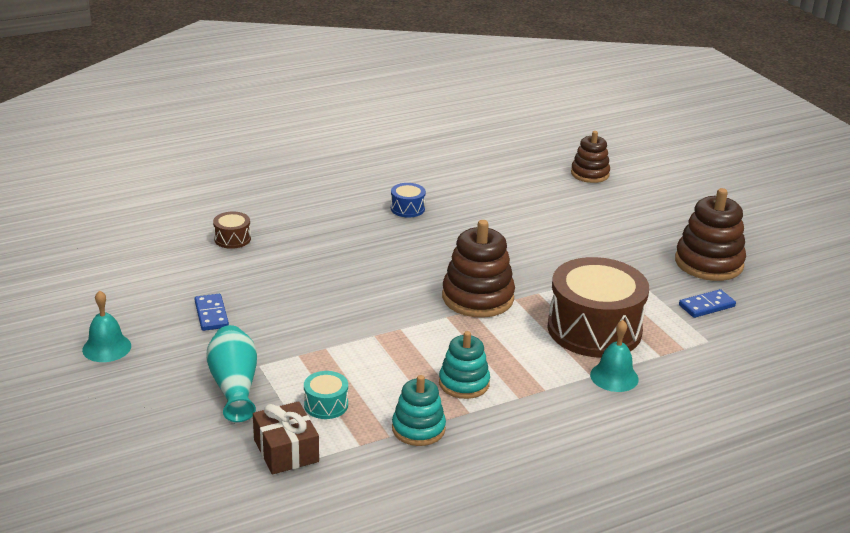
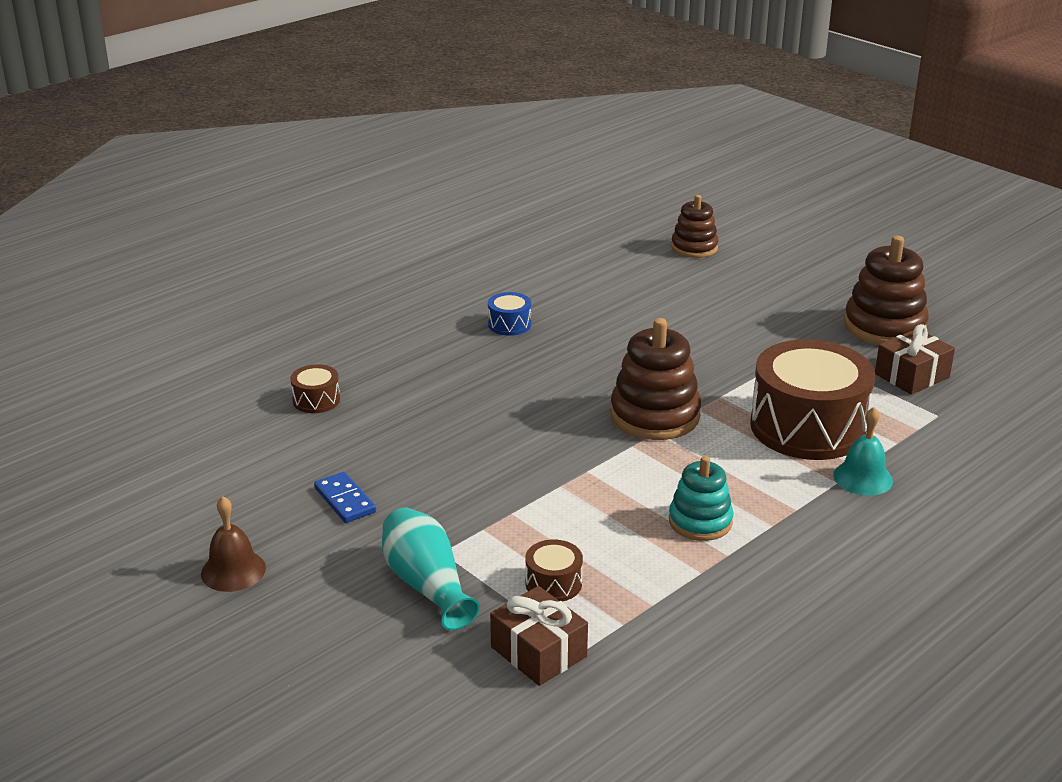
camera: 15 degrees left, 0 degrees up
turquoise bell [82,290,131,362] -> brown bell [201,496,266,592]
turquoise drum [304,371,348,419] -> brown drum [525,539,583,602]
turquoise stacking toy [392,375,446,446] -> none
blue domino [679,289,736,318] -> brown gift [875,324,955,395]

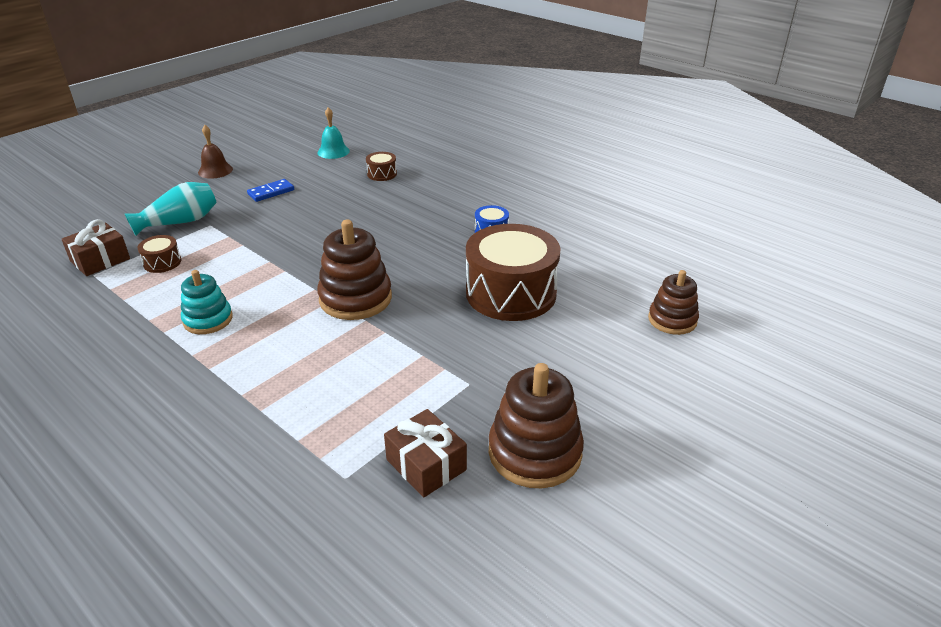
camera: 85 degrees right, 5 degrees up
brown drum [750,339,875,460] -> brown drum moved to [466,224,561,321]
turquoise bell [833,407,893,496] -> turquoise bell moved to [317,107,350,159]

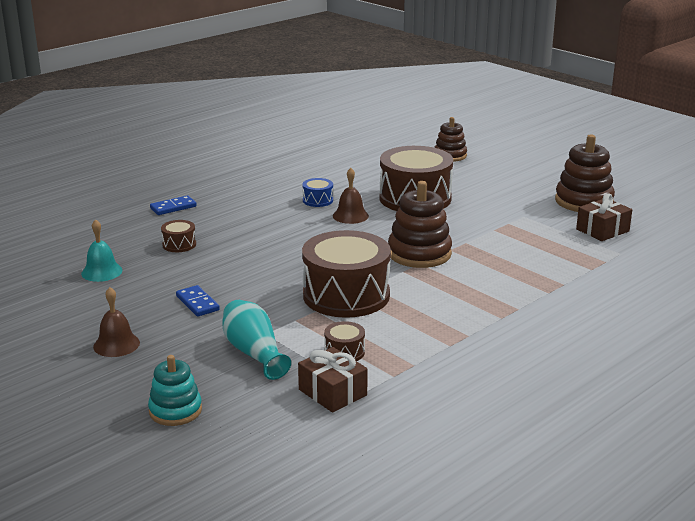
camera: 85 degrees left, 10 degrees down
turquoise stacking toy [181,270,233,334] -> turquoise stacking toy moved to [148,355,202,426]
none -> blue domino [150,195,197,215]
none -> brown drum [302,230,391,318]
none -> brown bell [333,168,369,224]

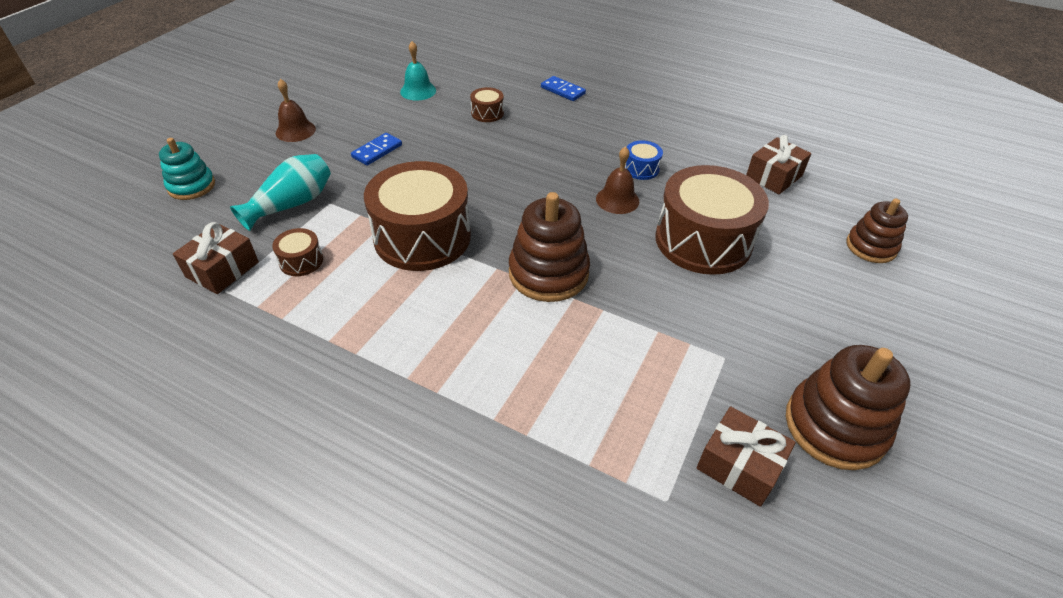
camera: 70 degrees right, 20 degrees up
none -> brown gift [746,135,811,194]

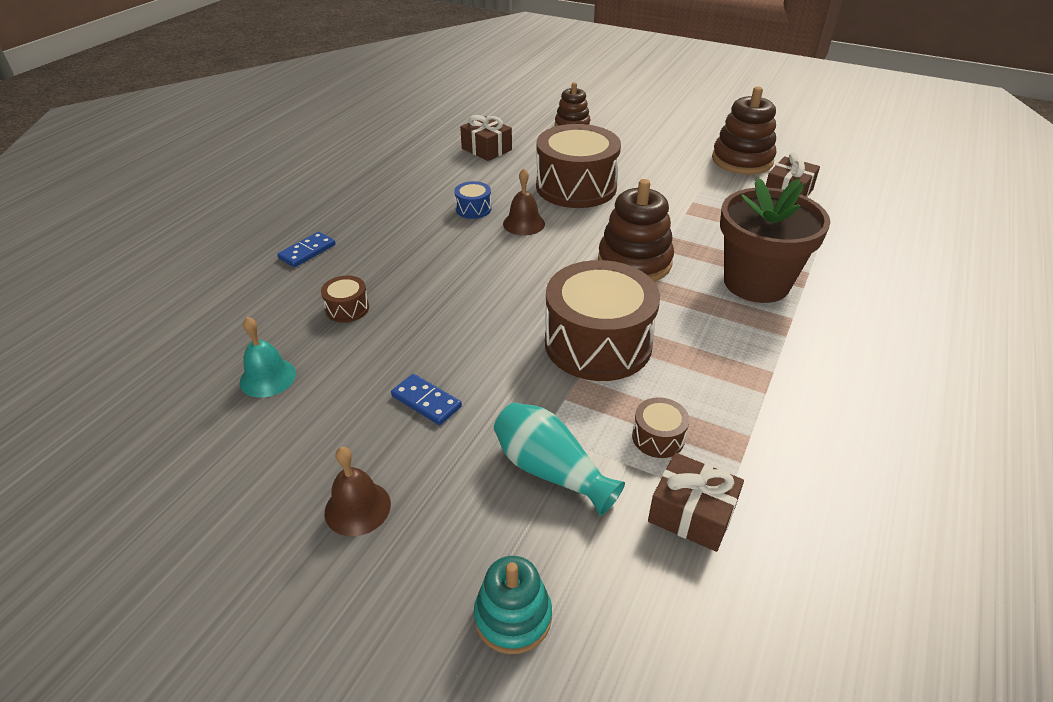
camera: 90 degrees left, 5 degrees down
none -> brown flower pot [720,178,830,303]

